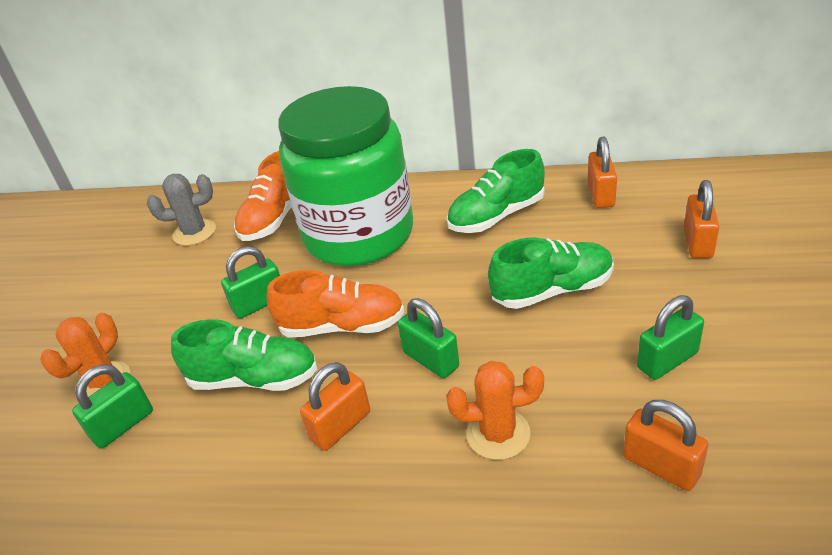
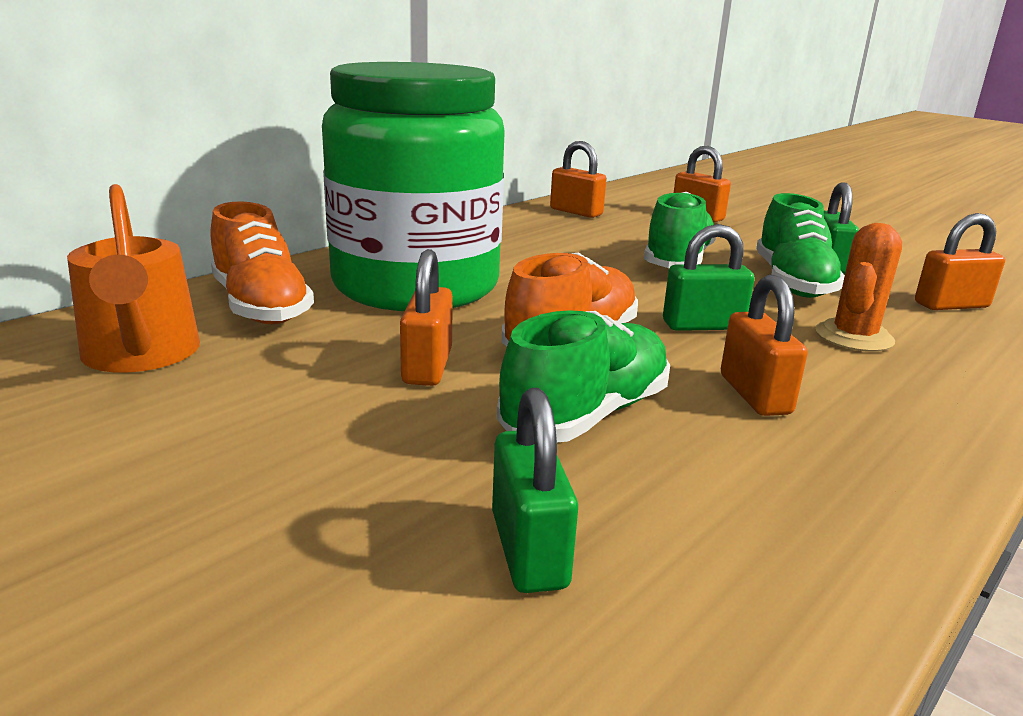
camera: 60 degrees left, 15 degrees down
orange cactus [41,313,130,397] -> none
grey cactus [147,174,216,246] -> orange watering can [67,184,200,373]
green padlock [221,246,280,318] -> orange padlock [400,249,453,386]
green shoe [447,149,545,233] -> green shoe moved to [756,193,845,298]

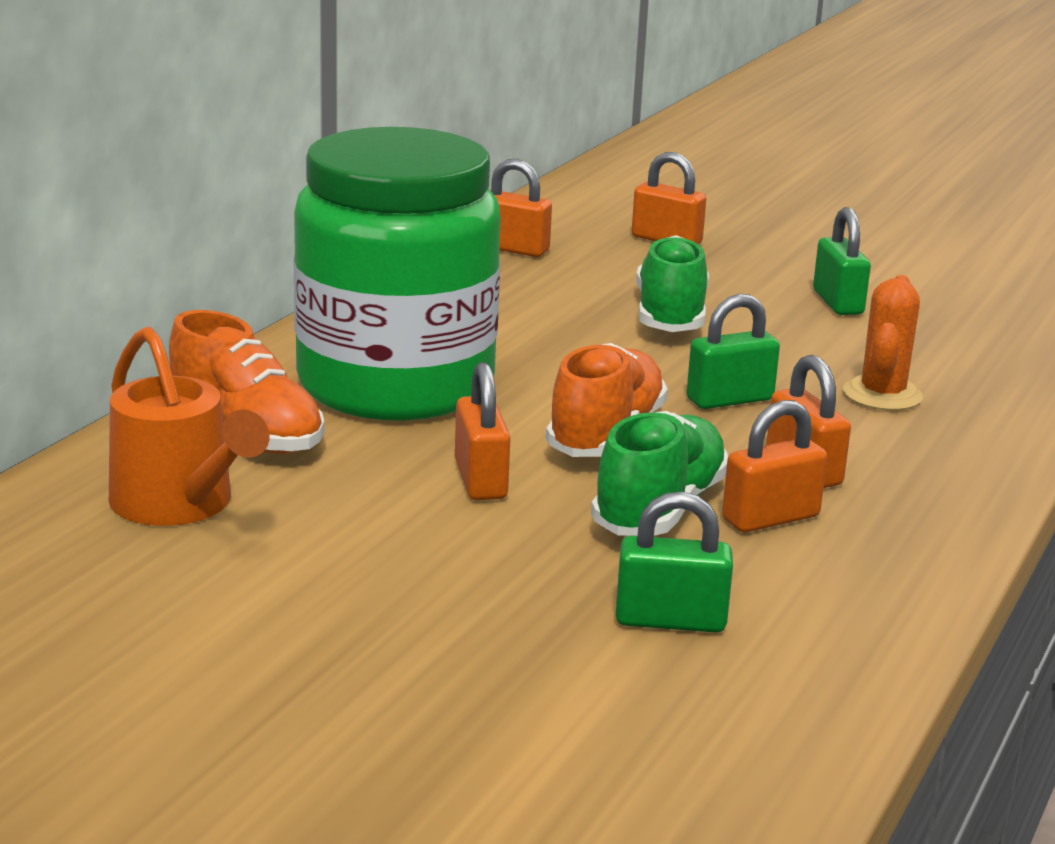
camera: 15 degrees left, 0 degrees up
green padlock [492,388,578,593] -> green padlock turned 60 degrees counterclockwise [616,492,733,633]
green shoe [756,193,845,298] -> none
orange padlock [915,213,1005,310] -> orange padlock moved to [722,400,827,532]

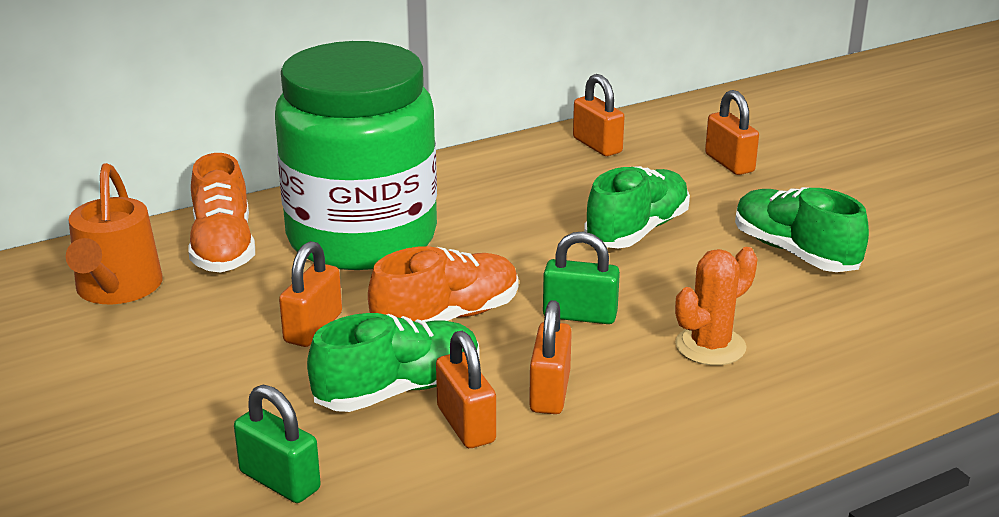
camera: 35 degrees right, 5 degrees up
orange padlock [722,400,827,532] -> orange padlock turned 60 degrees clockwise [436,331,496,448]
green padlock [813,207,871,315] -> green shoe [735,187,869,272]

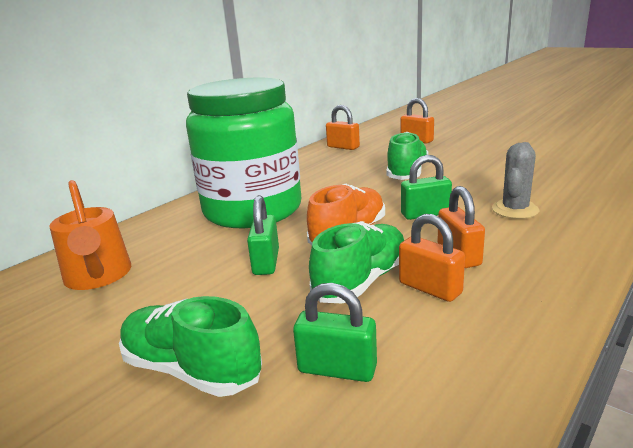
camera: 20 degrees left, 5 degrees down
orange shoe [188,153,255,273] -> none
orange padlock [279,241,342,347] -> green padlock [247,195,279,275]
orange cactus [675,247,757,366] -> grey cactus [492,142,539,219]
green shoe [735,187,869,272] -> green shoe moved to [119,296,262,397]

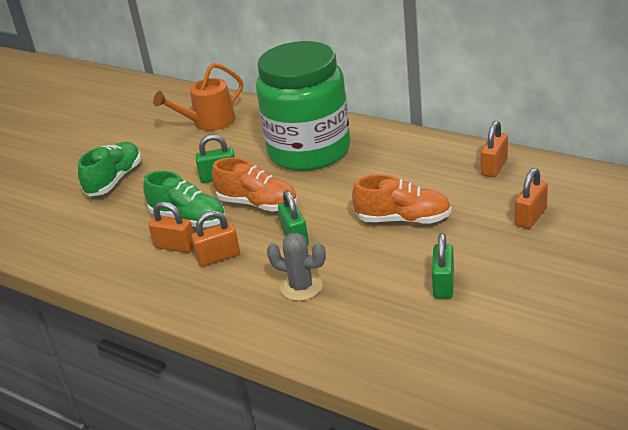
camera: 85 degrees right, 10 degrees up
green padlock [293,283,377,382] -> green padlock moved to [432,233,454,299]
green shoe [386,132,428,180] -> orange shoe [352,174,451,224]
orange padlock [399,214,465,302] -> orange padlock turned 75 degrees clockwise [148,202,194,253]

